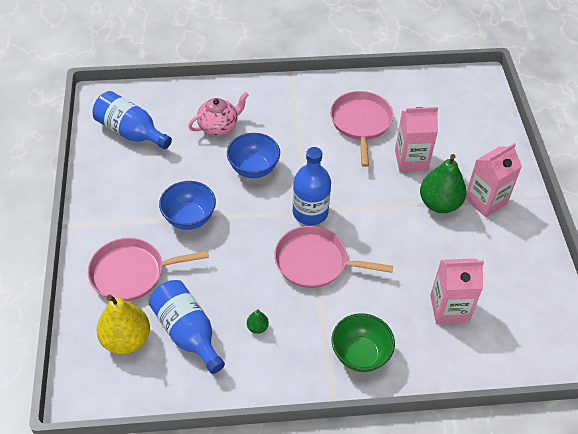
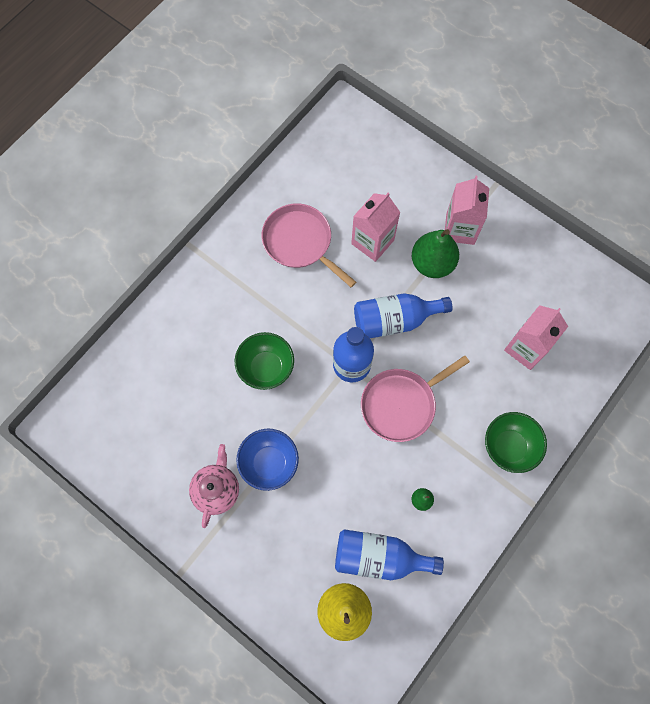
camera: 45 degrees left, 20 degrees up
pink pan [88,238,209,301] -> none
blue bottle [93,91,172,149] -> blue bottle moved to [354,293,453,338]
pink teapot [188,92,249,136] -> pink teapot moved to [189,444,239,528]
blue bowl [227,133,280,178] -> green bowl [235,332,294,390]

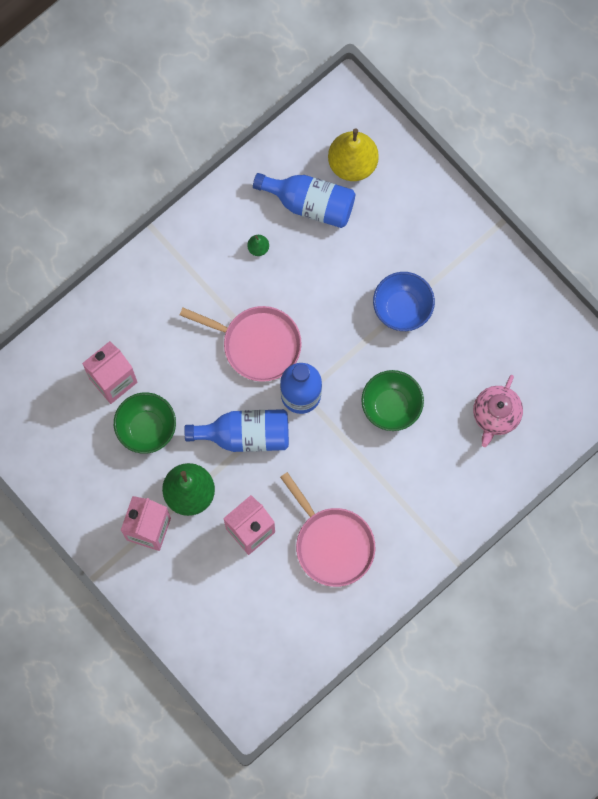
camera: 170 degrees left, 5 degrees up
pink teapot [189,444,239,528] -> pink teapot moved to [473,375,523,447]
pink pan [361,356,470,442] -> pink pan turned 45 degrees clockwise [180,306,302,382]
green bowl [485,412,547,473] -> green bowl moved to [114,392,176,454]

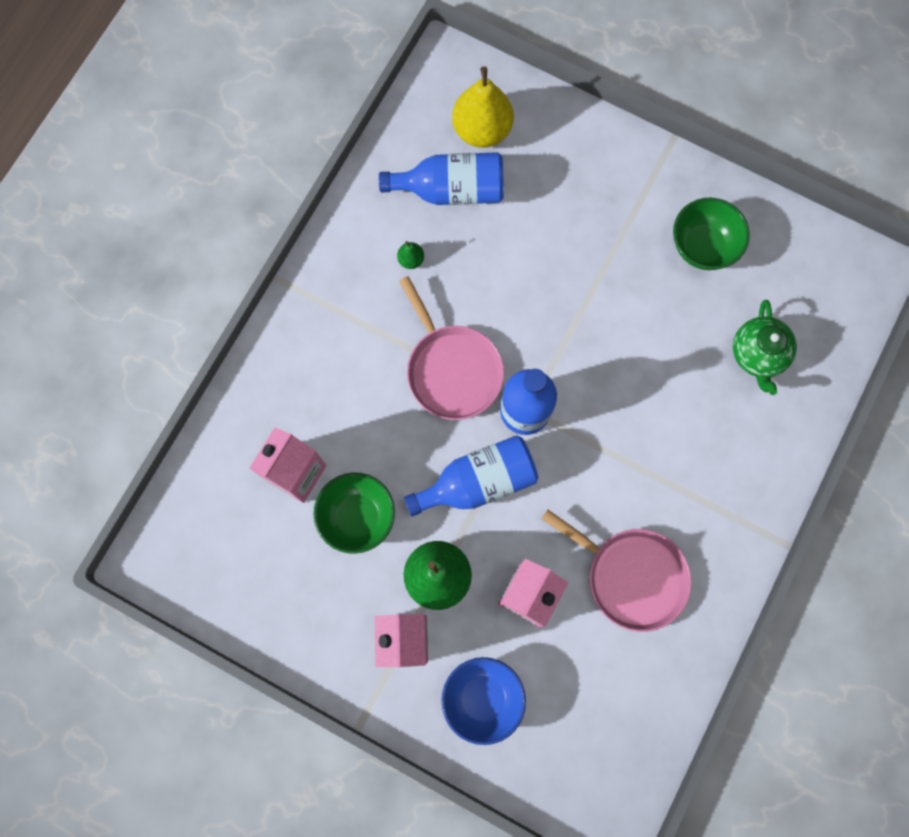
camera: 20 degrees left, 0 degrees up
pink pan [180,306,302,382] -> pink pan turned 60 degrees clockwise [399,276,504,420]
green bowl [361,370,424,431] -> green bowl moved to [673,198,750,270]
blue bowl [373,272,435,331] -> blue bowl moved to [441,657,526,745]
pink teapot [473,375,523,447] -> green teapot [733,300,797,395]

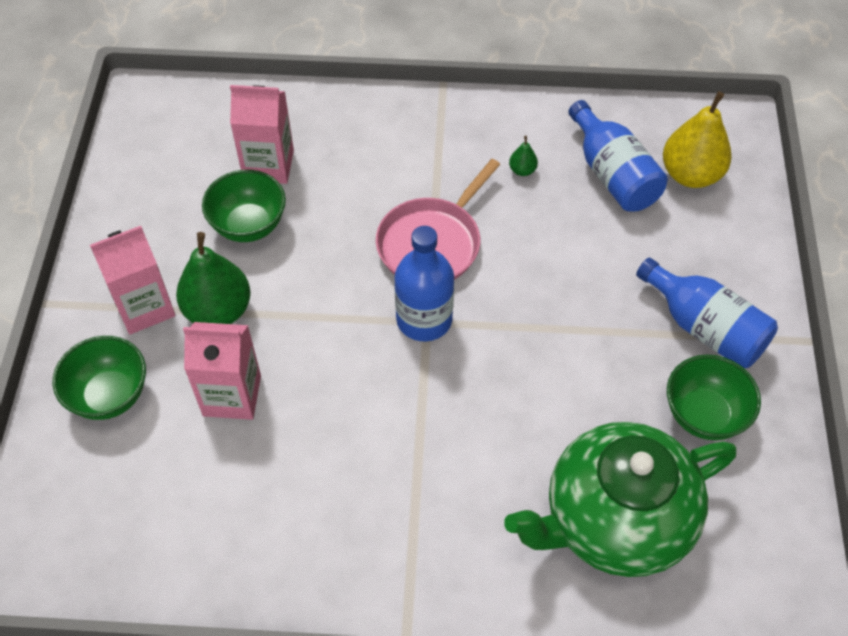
camera: 65 degrees right, 20 degrees down
blue bottle [404,435,538,516] -> blue bottle moved to [636,258,778,368]
blue bowl [441,657,526,745] -> green bowl [53,336,146,420]
pink pan [542,510,691,632] -> none
green teapot [733,300,797,395] -> green teapot [504,422,736,577], size x1.96

